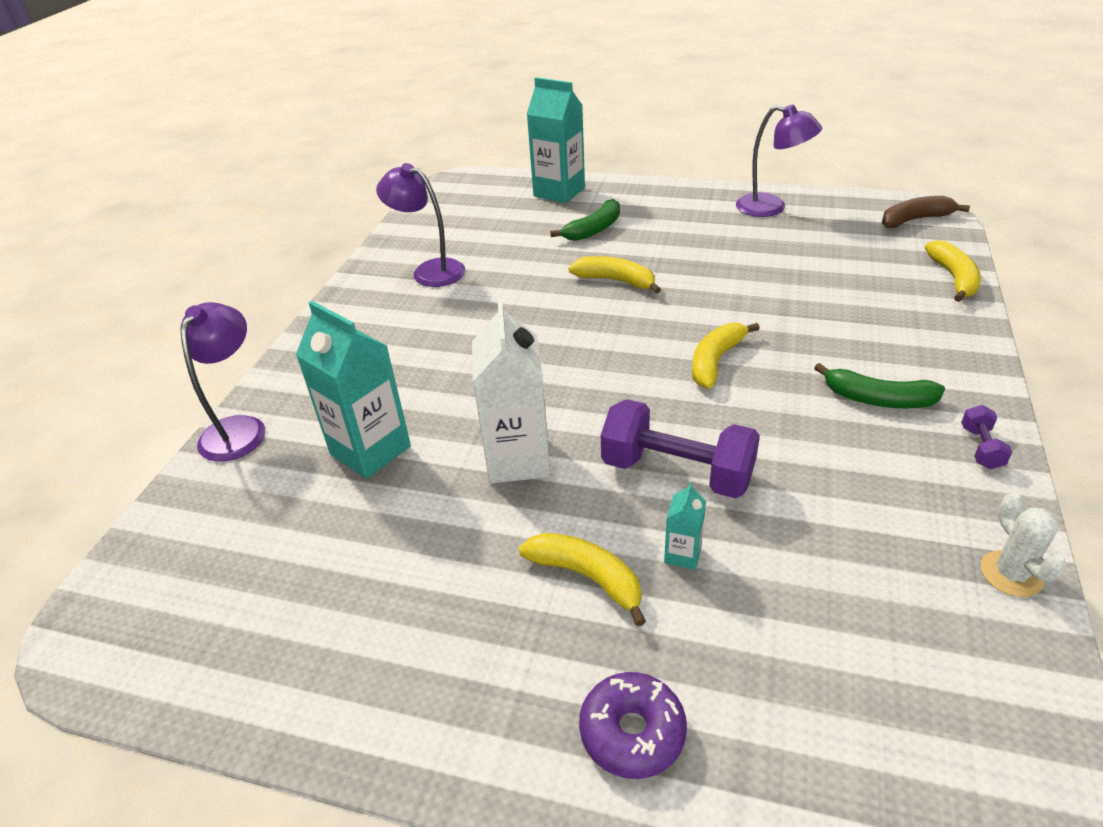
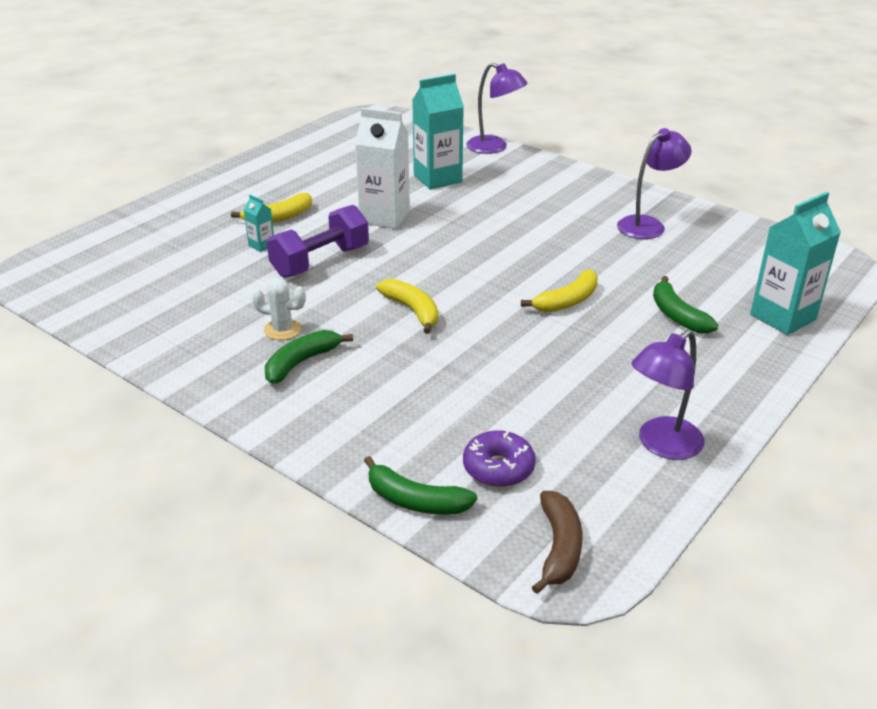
camera: 110 degrees right, 5 degrees down
purple donut [579,672,687,779] -> purple donut moved to [463,430,536,487]
yellow banana [925,240,981,302] -> green banana [364,456,477,515]
purple dumbbell [961,405,1012,469] -> none
white cactus [981,492,1067,597] -> white cactus moved to [252,278,306,340]

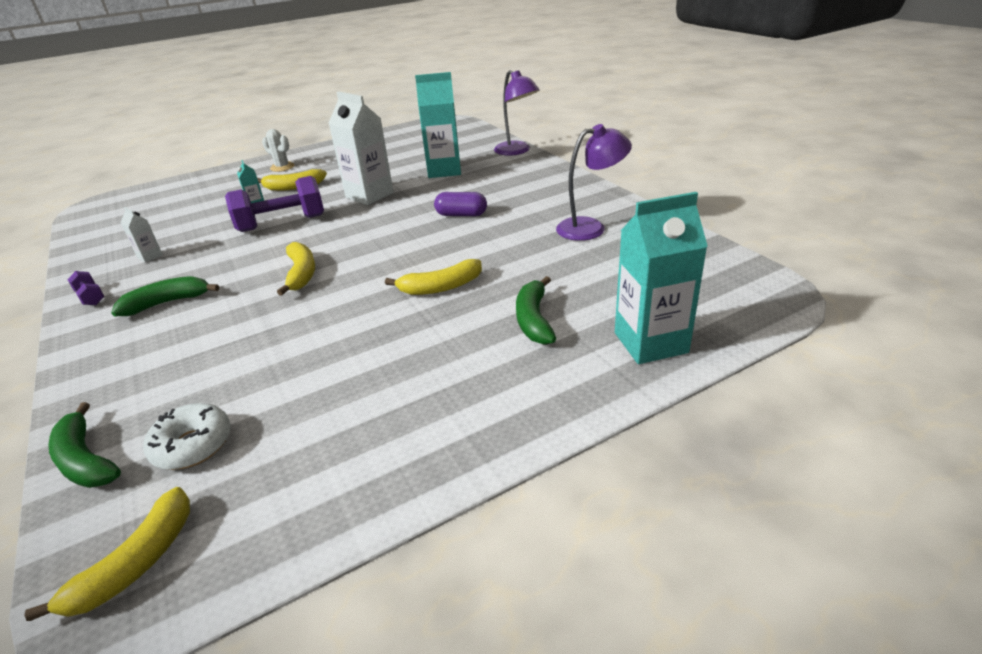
camera: 25 degrees right, 0 degrees up
white cactus [252,278,306,340] -> white cactus moved to [262,129,294,172]
purple donut [463,430,536,487] -> white donut [143,403,231,470]
brown banana [532,491,582,594] -> yellow banana [24,487,190,621]
purple lamp [631,329,704,460] -> none
none -> purple dumbbell [67,271,104,305]
none -> white carton [120,207,163,263]
none -> purple capsule [434,192,487,216]

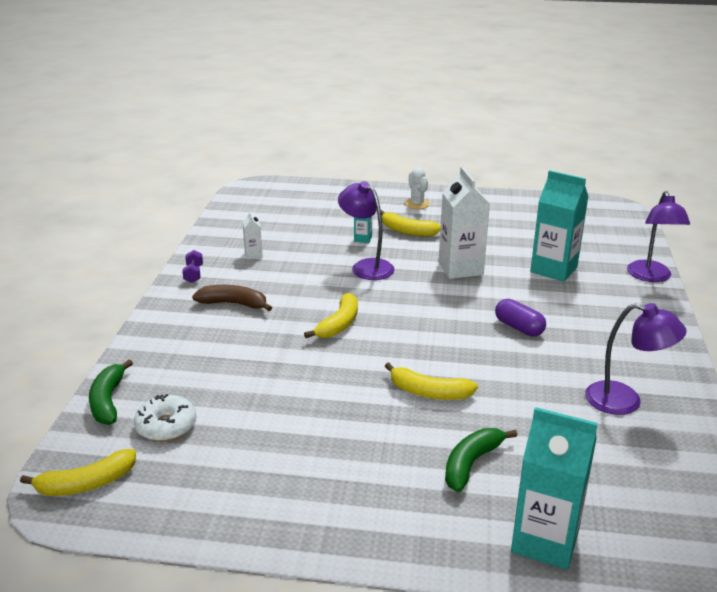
camera: 35 degrees right, 5 degrees down
green banana [111,276,219,316] -> brown banana [192,285,272,311]
purple dumbbell [225,176,324,232] -> purple lamp [338,181,395,280]

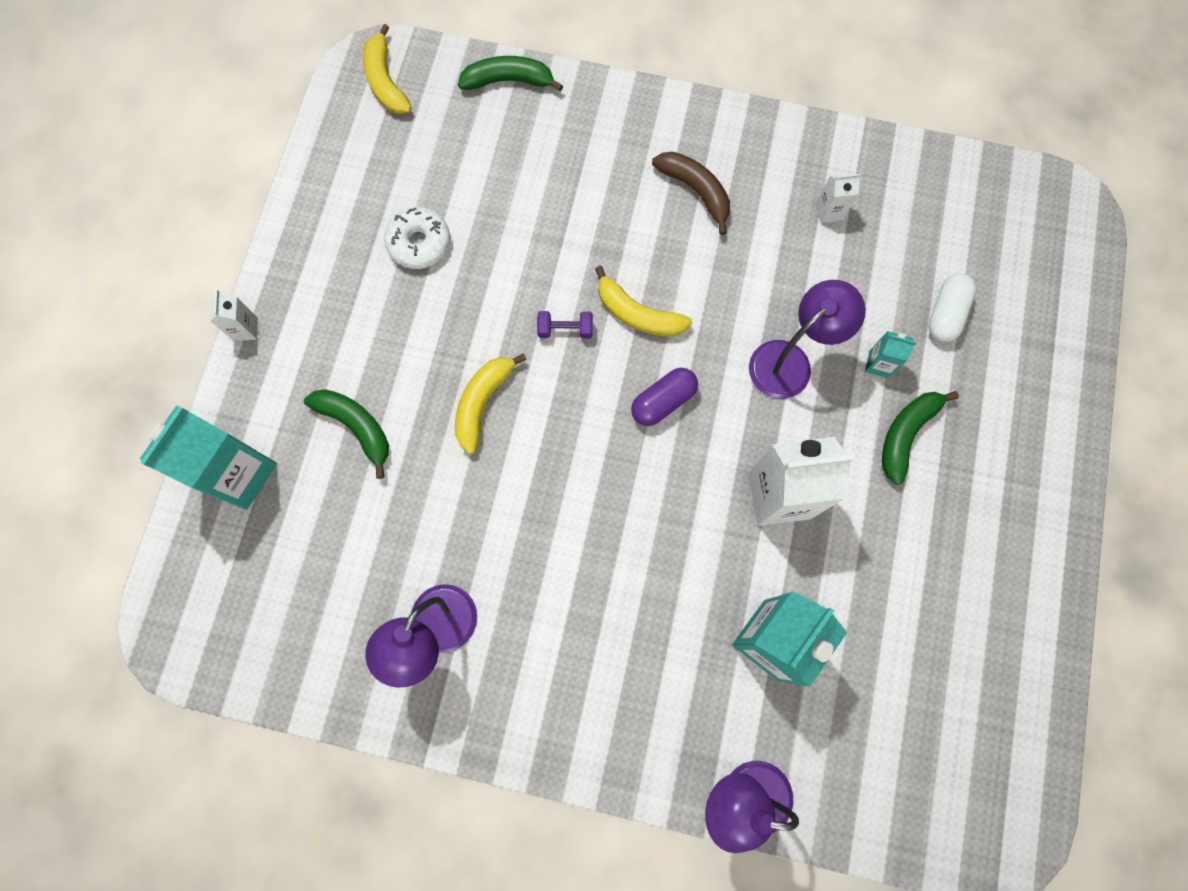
camera: 95 degrees right, 45 degrees up
white donut [134,394,197,441] -> white donut moved to [384,207,450,269]
purple dumbbell [182,250,203,283] -> purple dumbbell moved to [537,311,593,339]
brown banana [192,285,272,311] -> brown banana turned 60 degrees counterclockwise [652,152,730,235]
yellow banana [381,210,441,236] -> green banana [882,391,959,485]
white cactus [405,167,430,209] -> none
purple capsule [495,299,546,336] -> purple capsule moved to [631,368,698,426]
none -> white carton [210,290,258,341]
none -> white capsule [928,273,976,342]

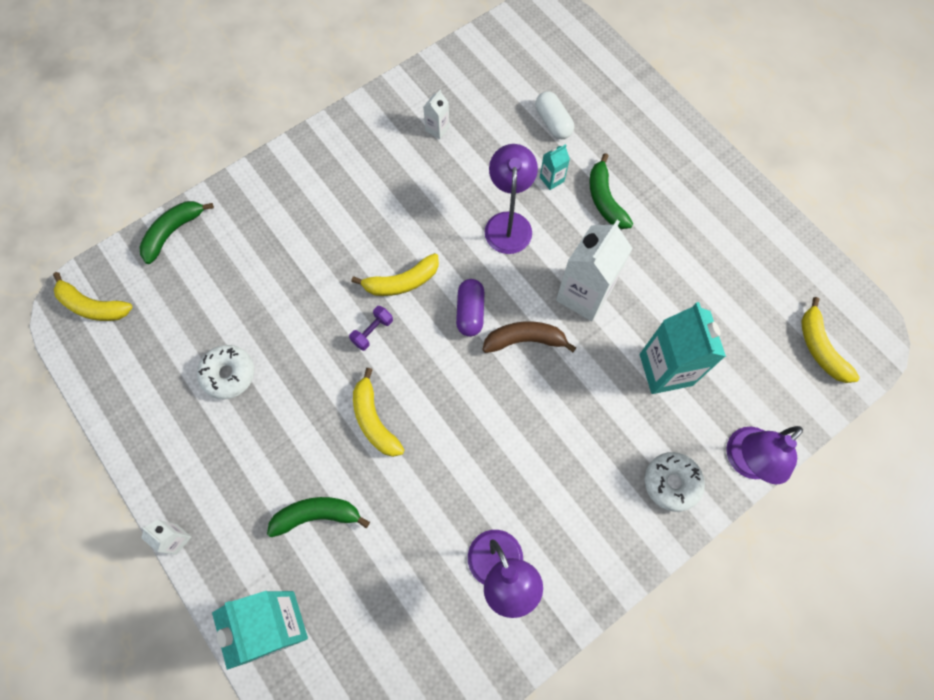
camera: 50 degrees left, 5 degrees down
brown banana [652,152,730,235] -> brown banana moved to [482,321,577,353]
none -> white donut [644,452,705,512]
none -> yellow banana [801,297,860,383]

